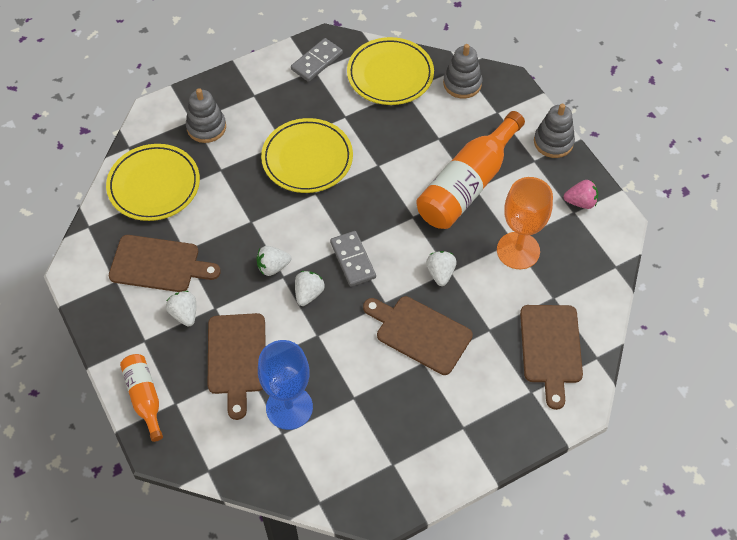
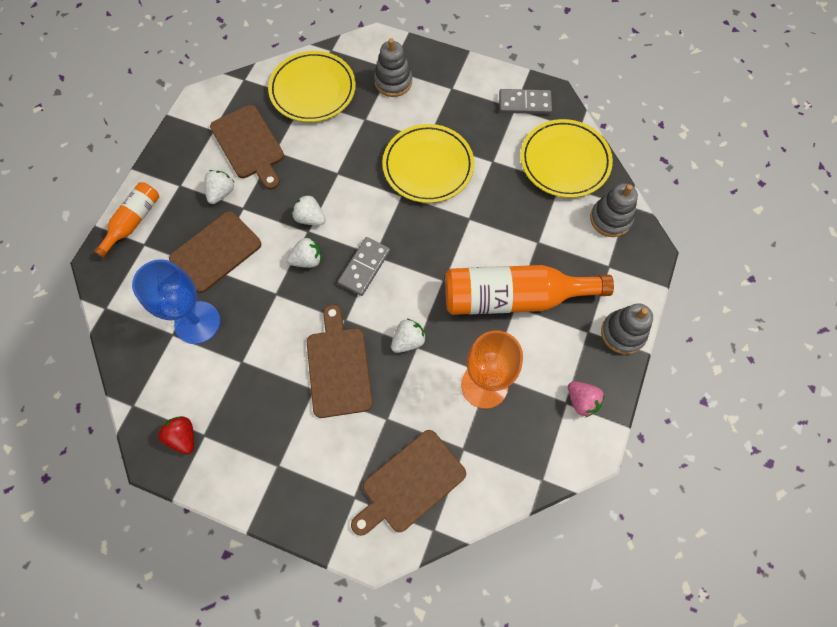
camera: 50 degrees right, 10 degrees up
none -> red strawberry [158,416,194,454]

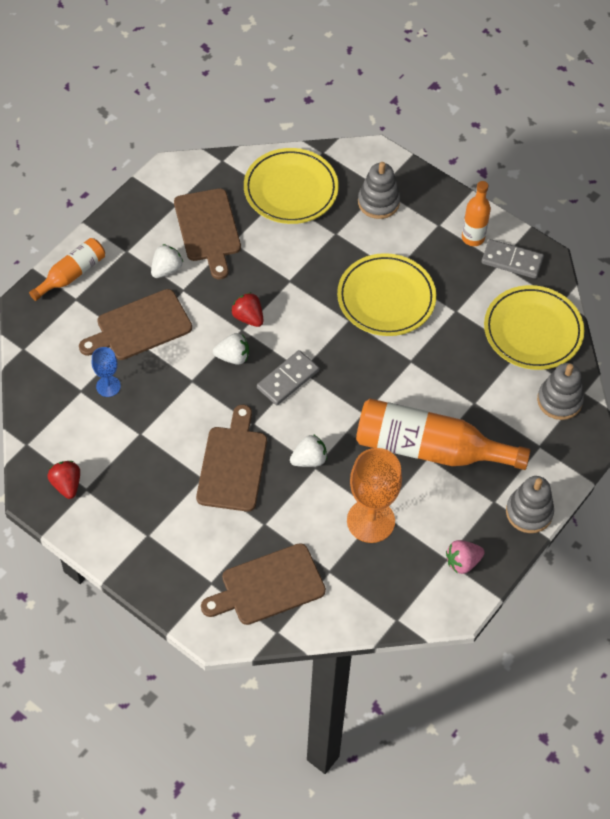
camera: 15 degrees right, 10 degrees down
blue goblet [132,259,220,344] -> blue goblet [92,347,121,397], size x0.53
white strawberry [292,195,326,226] -> red strawberry [231,292,263,327]
pink strawberry [568,381,605,417] -> pink strawberry turned 90 degrees clockwise [446,540,485,574]
none -> orange bottle [462,181,491,246]

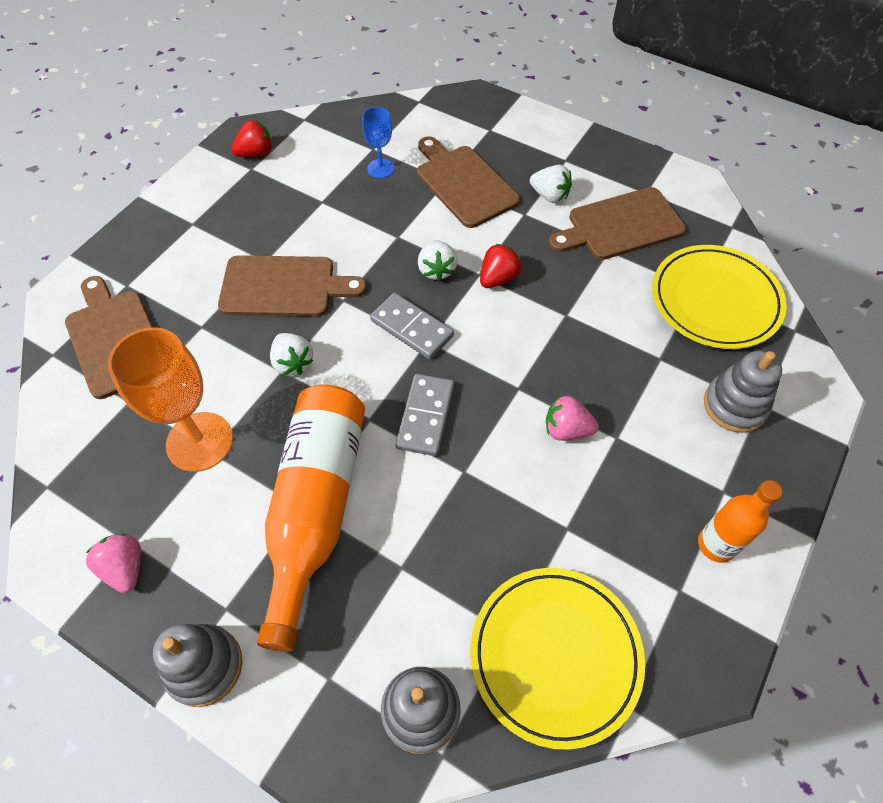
camera: 85 degrees right, 0 degrees up
orange bottle [29,238,105,301] -> none
yellow plate [337,253,436,336] -> pink strawberry [546,396,599,441]
grey domino [481,239,544,279] -> grey domino moved to [396,374,454,456]

